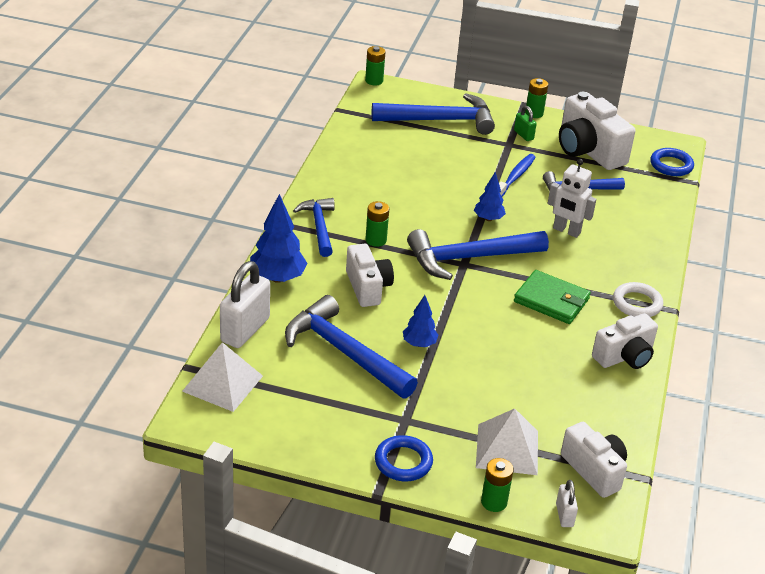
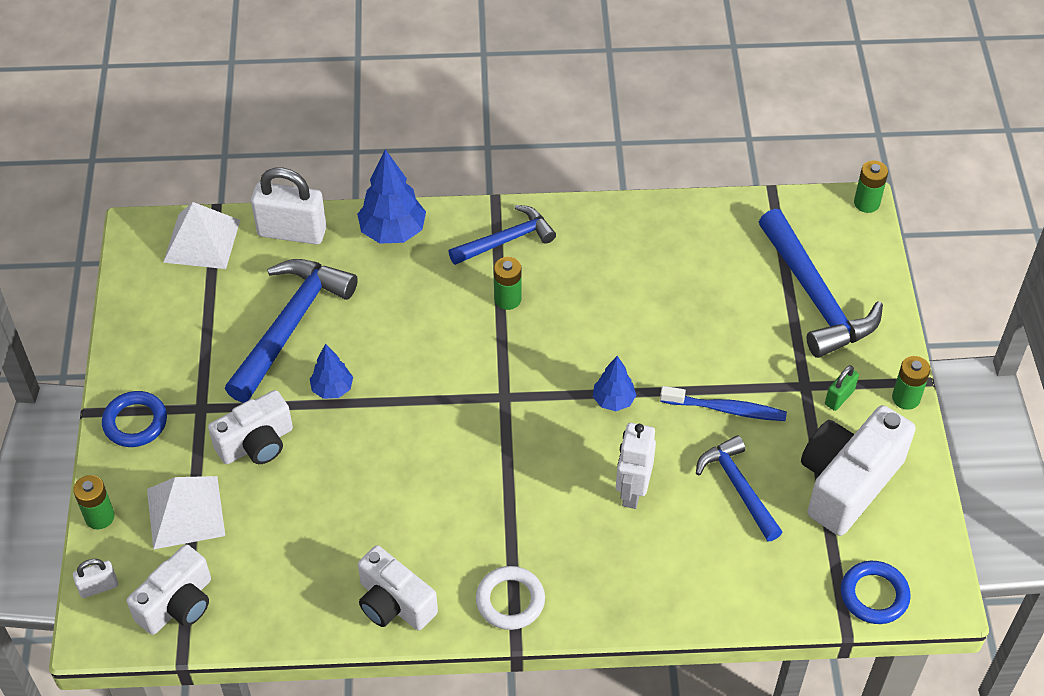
camera: 75 degrees right, 15 degrees up
white camera [346,244,394,307] -> white camera moved to [208,390,293,464]
blue hammer [407,229,549,280] -> none
green wallet [514,270,591,324] -> none

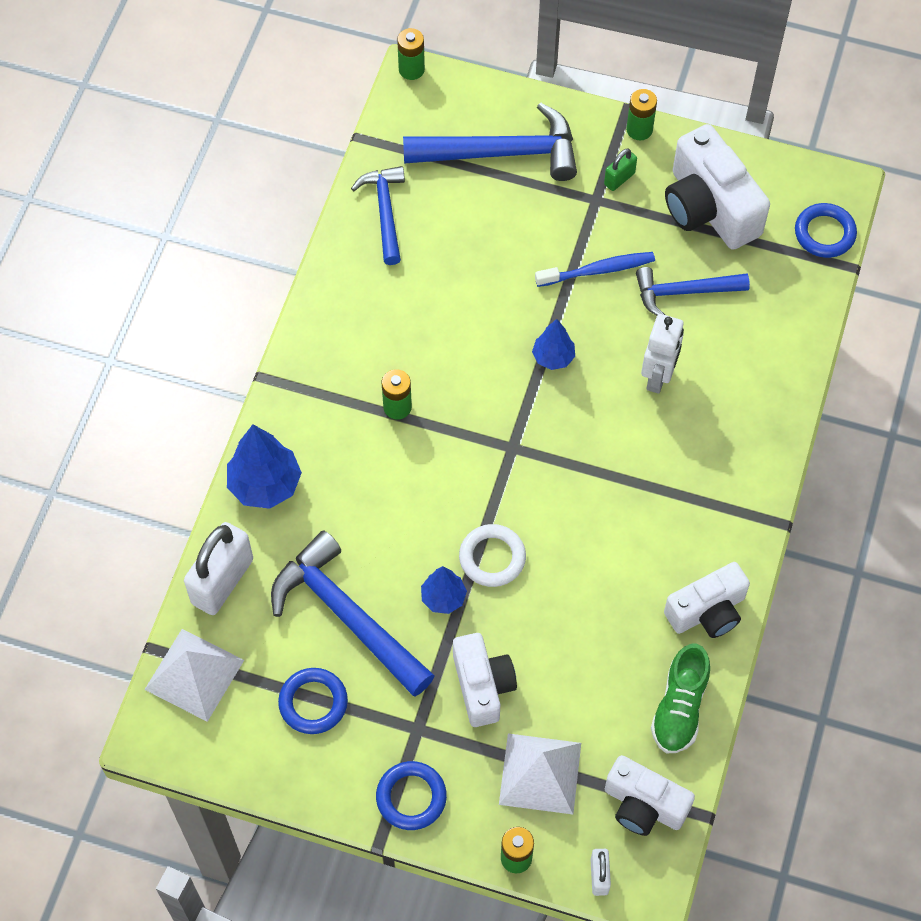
camera: 70 degrees left, 10 degrees up
white camera [127,544,211,635] -> white camera turned 150 degrees clockwise [605,755,695,836]
blue hammer [448,205,556,265] -> blue hammer moved to [351,166,405,265]
white ring [476,566,545,630] -> white ring moved to [459,524,526,587]
white robot [616,423,656,509] -> white robot turned 105 degrees counterclockwise [641,314,684,394]
blue toothbrush [660,386,787,421] -> blue toothbrush turned 45 degrees clockwise [535,252,655,287]
green padlock [825,365,859,411] -> green padlock turned 75 degrees clockwise [604,149,637,191]
none -> blue ring [278,668,348,734]
none -> green shoe [651,643,710,753]

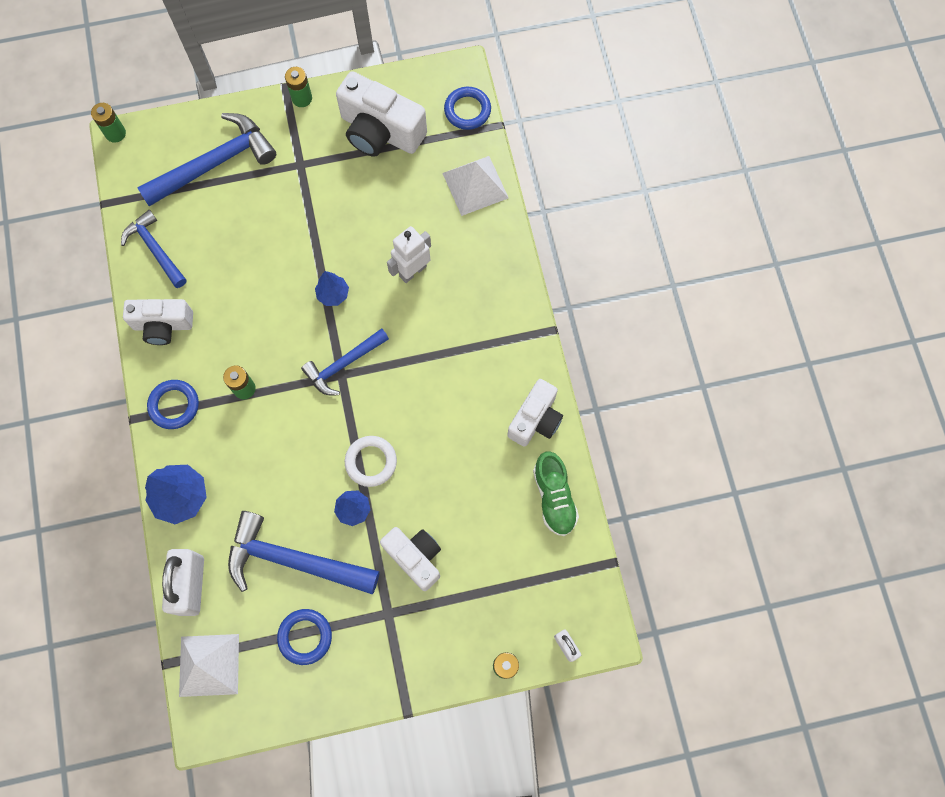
camera: 30 degrees left, 10 degrees up
blue ring [376,761,447,830] -> blue ring moved to [147,380,199,429]
white pyramid [499,733,581,814] -> white pyramid moved to [442,156,509,216]
blue toothbrush [535,252,655,287] -> none
green padlock [604,149,637,191] -> none
white camera [605,755,695,836] -> white camera moved to [123,299,193,345]
blue hammer [636,267,750,315] -> blue hammer moved to [301,328,389,395]
white robot [641,314,684,394] -> white robot turned 120 degrees counterclockwise [387,226,431,283]

